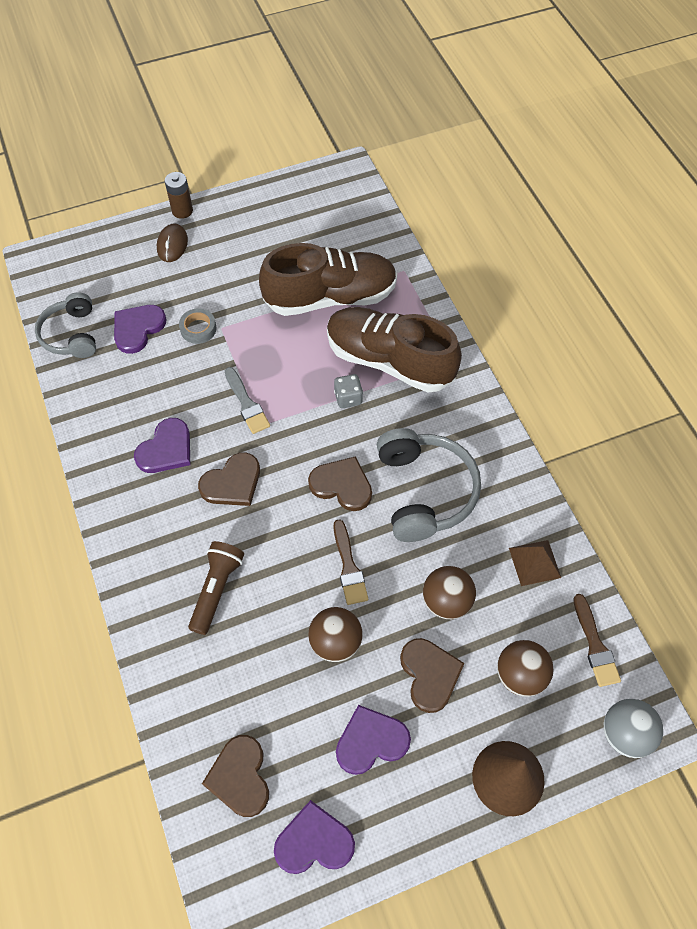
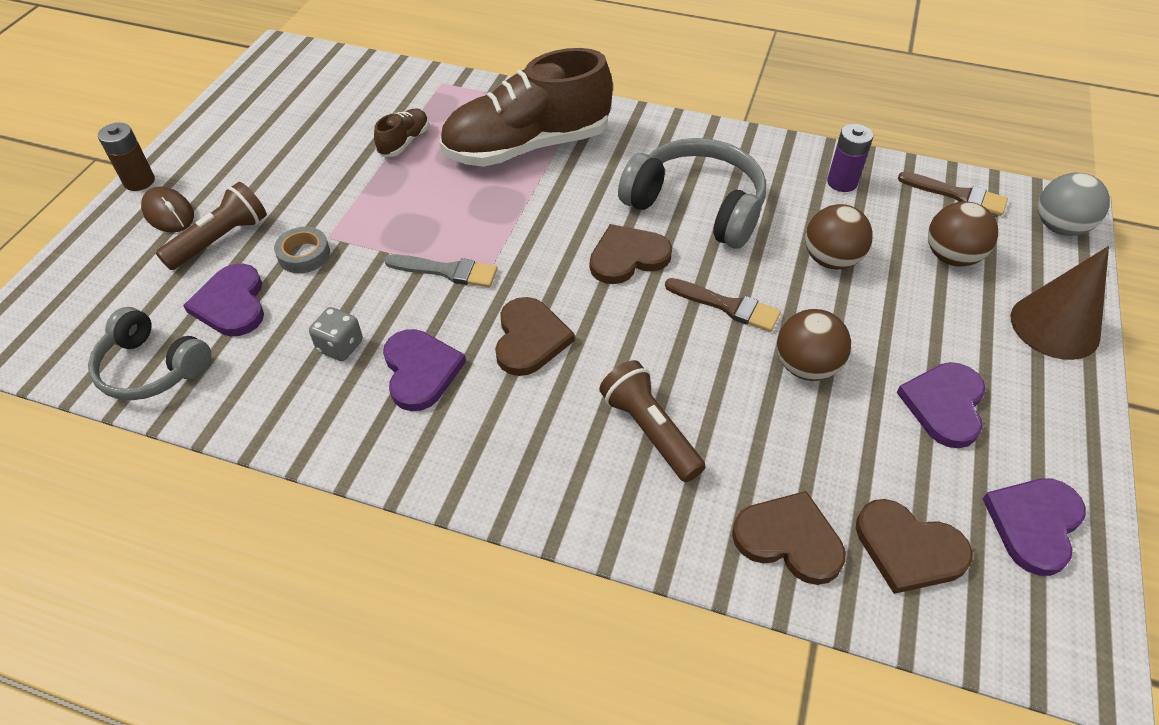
camera: 50 degrees left, 10 degrees down
brown shoe [259,243,397,316] -> brown shoe [374,108,429,157], size x0.42
grey dice [334,374,363,408] -> grey dice moved to [309,307,363,361]
brown heart [400,638,464,713] -> brown heart moved to [732,491,846,585]
brown pyramid [509,540,561,586] -> purple battery [827,124,873,192]
none -> brown flashlight [156,182,267,270]

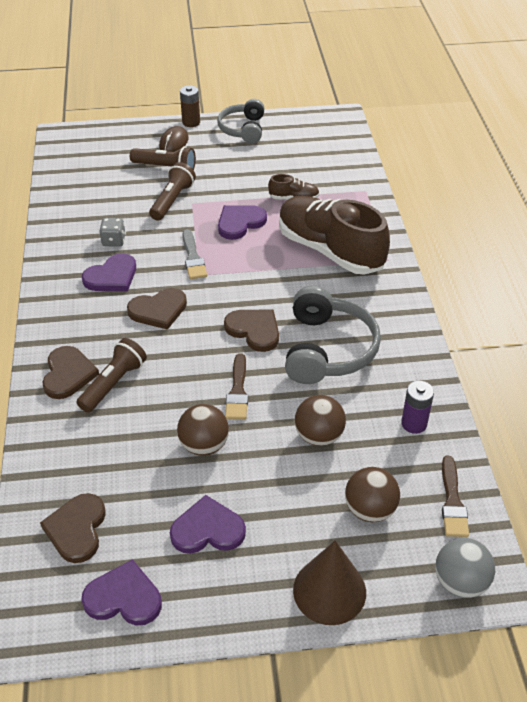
camera: 65 degrees right, 5 degrees down
grey headphones [88,307,211,400] -> grey headphones moved to [217,99,265,144]
purple heart [183,264,264,336] -> purple heart moved to [218,205,267,240]
grey tape [274,227,330,273] -> brown flashlight [149,162,196,221]
brown heart [732,491,846,585] -> brown heart moved to [42,346,99,399]

